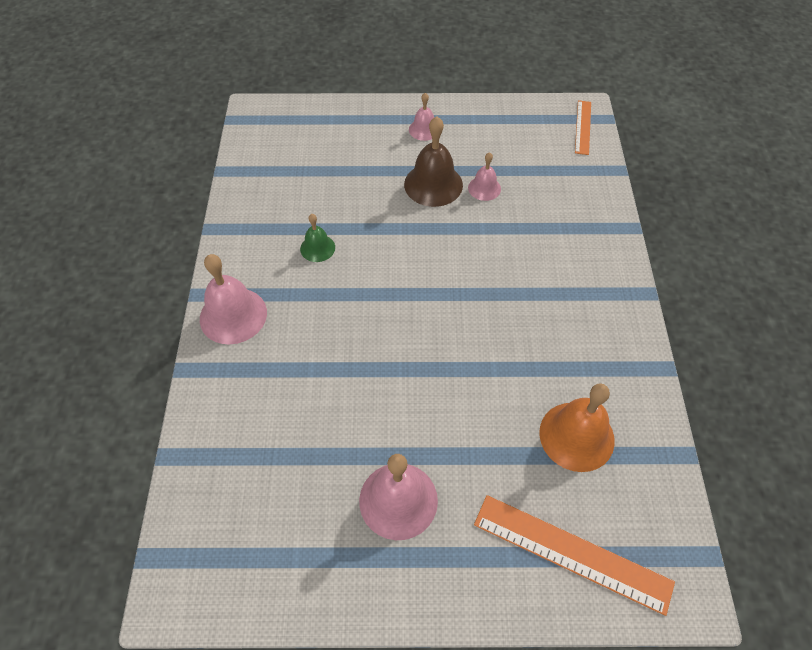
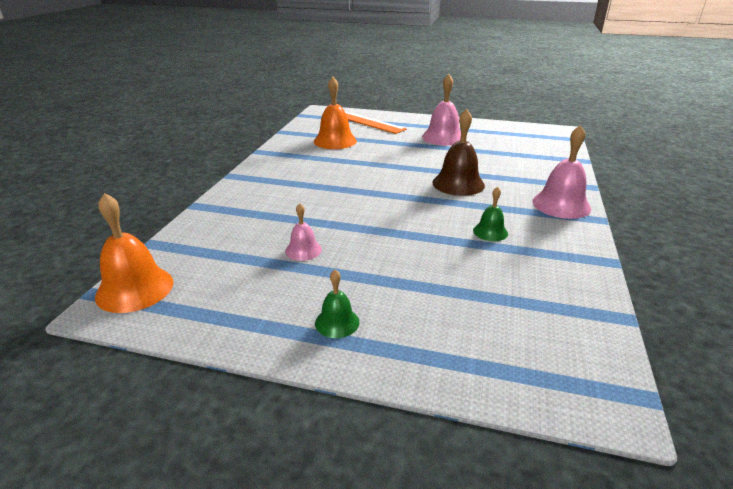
camera: 165 degrees left, 25 degrees down
brown bell [404,116,463,207] -> brown bell moved to [432,109,485,196]
pink bell [409,93,434,141] -> green bell [315,270,359,338]
orange ruler [575,100,591,155] -> orange bell [95,193,173,313]

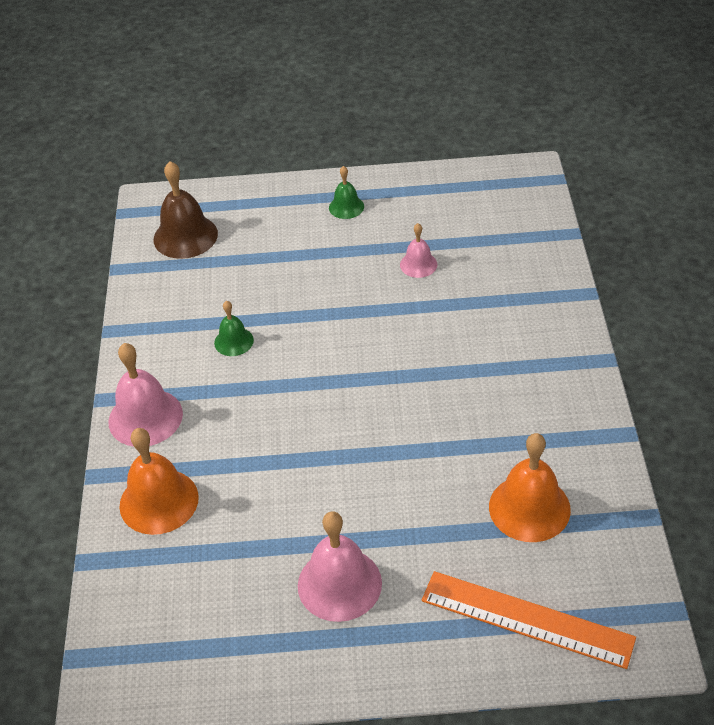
camera: 165 degrees right, 15 degrees up
orange bell [95,193,173,313] -> orange bell moved to [119,428,199,535]
brown bell [432,109,485,196] -> brown bell moved to [154,161,218,259]

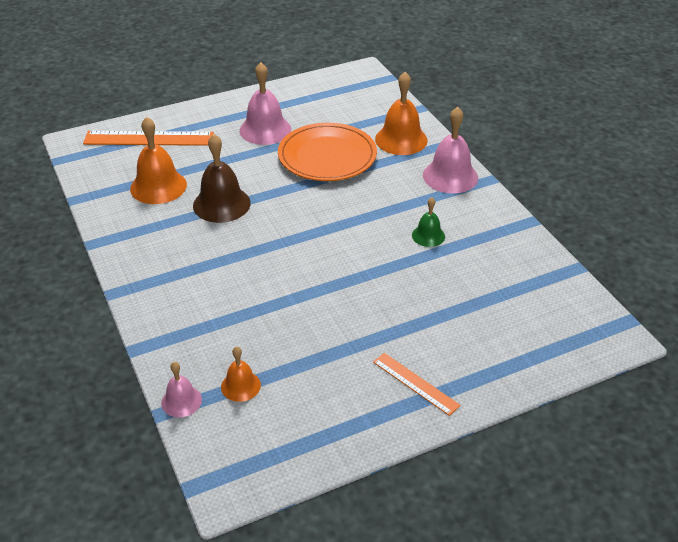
camera: 155 degrees right, 5 degrees down
brown bell [154,161,218,259] -> brown bell moved to [193,134,251,223]
green bell [329,166,364,219] -> orange ruler [373,353,461,416]
pink bell [400,223,437,278] -> pink bell moved to [161,362,202,417]
none -> orange bell [221,347,261,402]
none -> orange plate [278,123,377,181]

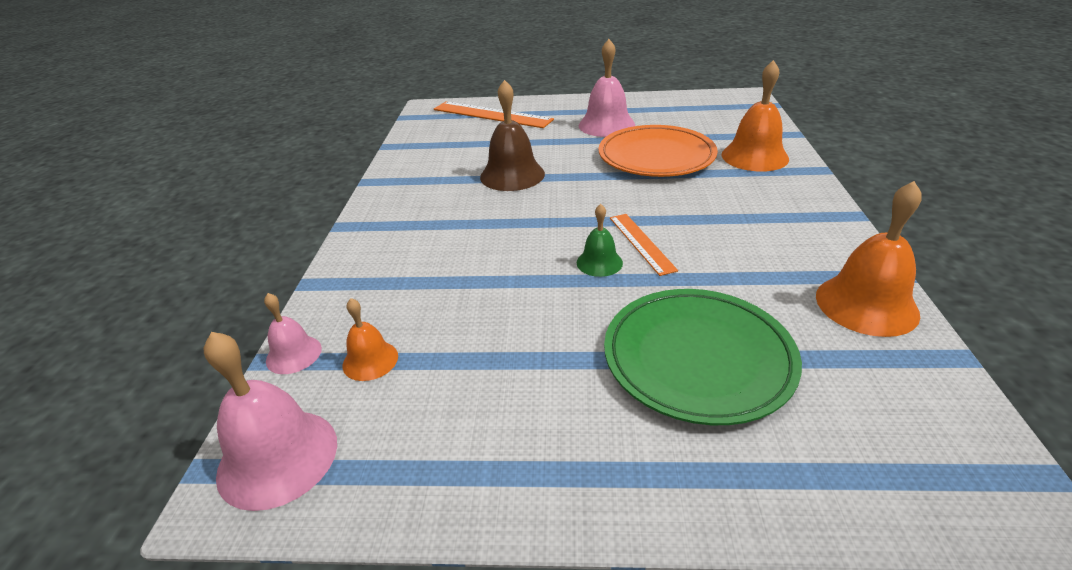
camera: 30 degrees right, 5 degrees down
orange bell [130,117,187,204] -> orange bell moved to [816,181,922,337]
orange ruler [373,353,461,416] -> orange ruler moved to [610,214,678,276]
green bell [412,197,445,247] -> green bell moved to [577,204,623,277]
pink bell [423,107,478,193] -> pink bell moved to [204,332,337,511]
none -> green plate [604,289,802,425]

